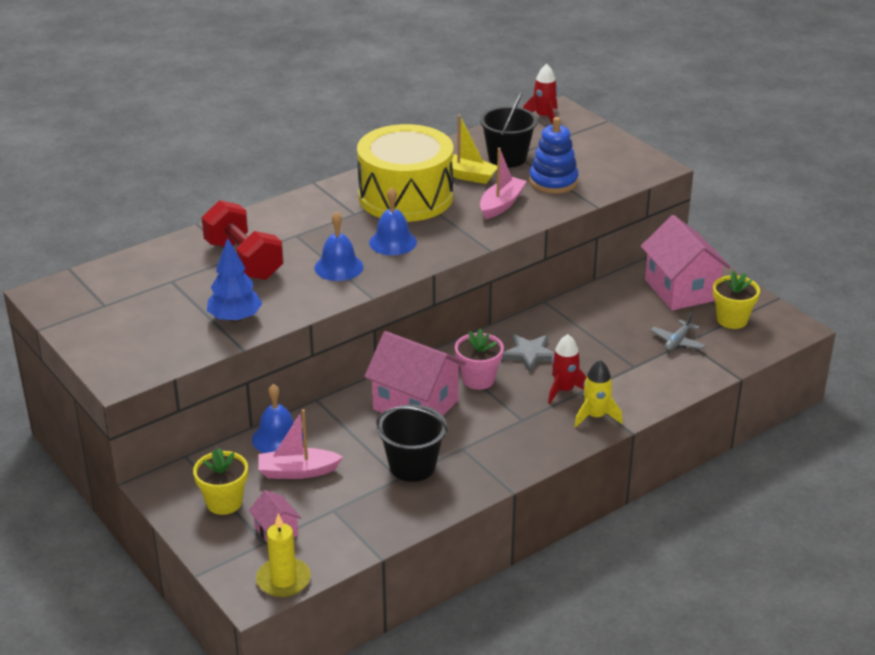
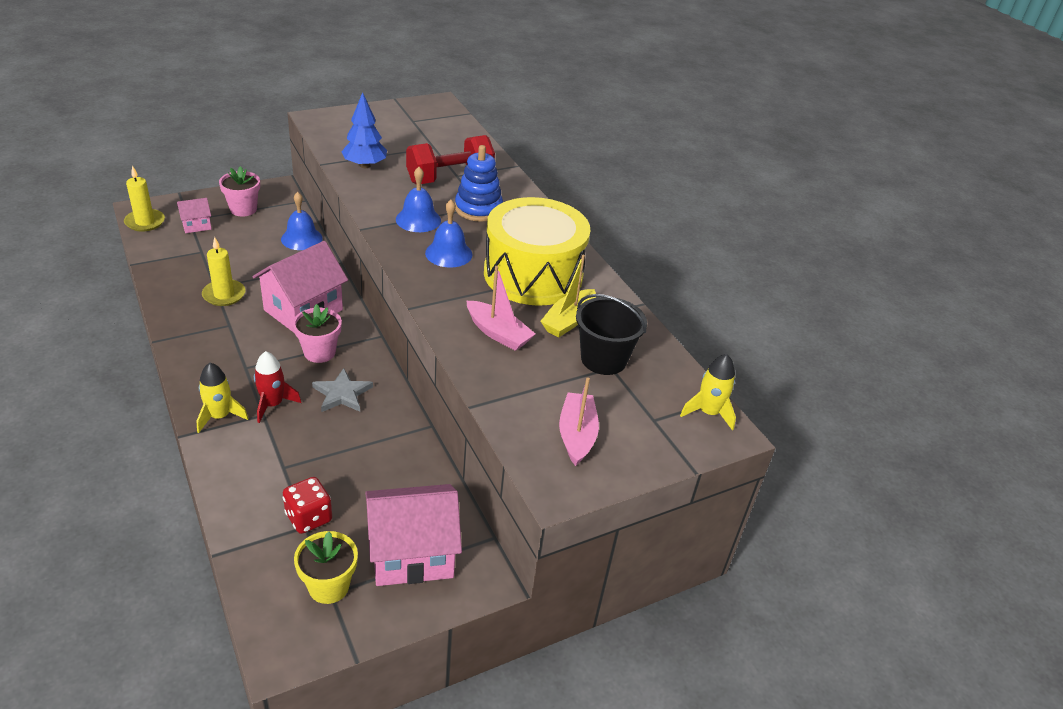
camera: 95 degrees right, 5 degrees up
yellow flower pot [193,448,248,515] -> pink flower pot [219,166,260,216]
pink boat [258,409,343,479] -> pink boat moved to [559,377,599,466]
black bucket [376,405,448,482] -> yellow candle [202,237,246,306]
red rocket [523,64,558,125] -> yellow rocket [680,354,736,431]
blue stacking toy [529,117,579,194] -> blue stacking toy moved to [455,145,503,222]
grey plane [650,312,706,351] -> red dice [283,477,332,534]

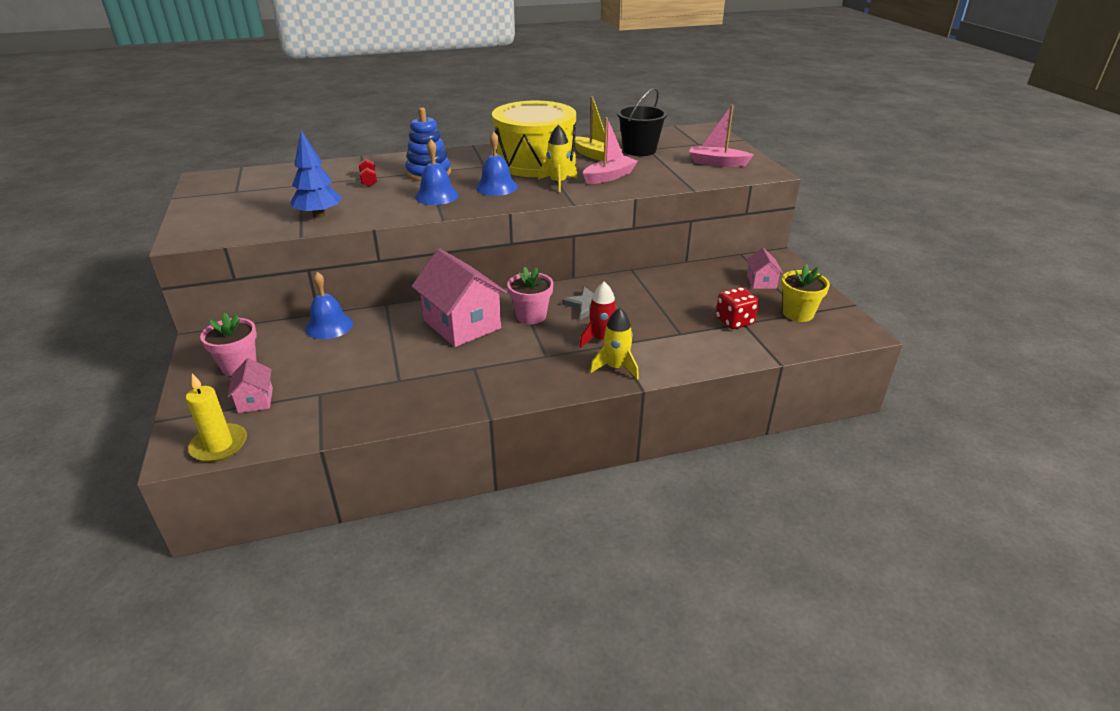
camera: 75 degrees left, 5 degrees down
yellow candle [202,237,246,306] -> none
pink house [365,484,462,586] -> pink house [746,248,783,289], size x0.48
red dumbbell [406,135,495,184] -> red dumbbell [359,159,377,187], size x0.42
yellow rocket [680,354,736,431] -> yellow rocket moved to [538,125,578,192]

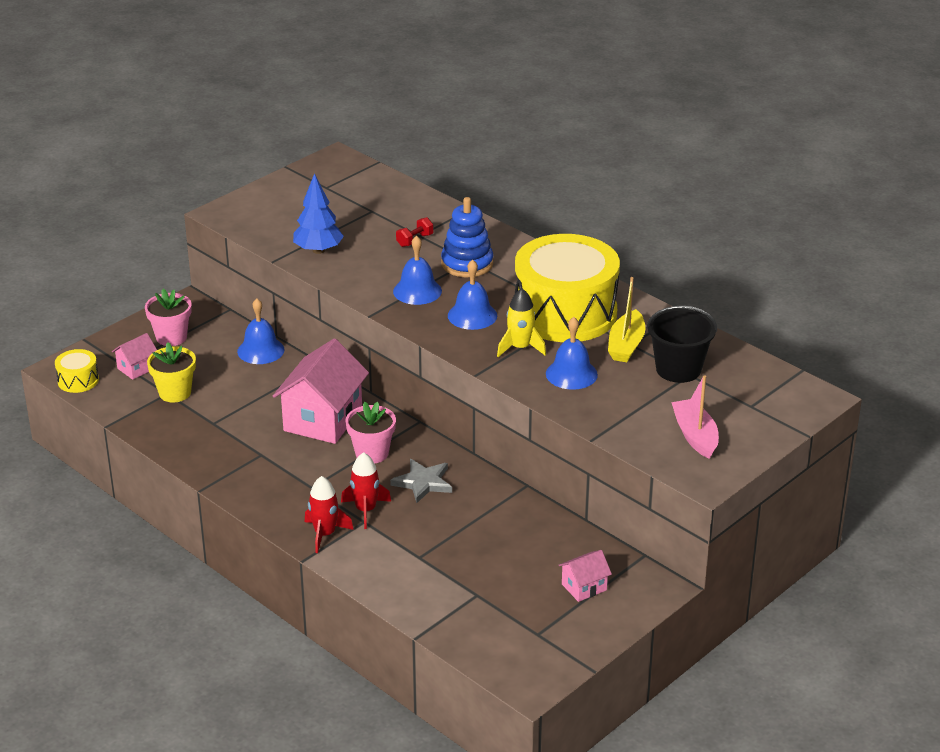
camera: 60 degrees right, 0 degrees up
yellow candle [186,373,247,462] -> yellow drum [55,349,99,393]
pink boat [583,117,638,184] -> blue bell [546,317,598,390]
yellow rocket [590,308,639,380] -> red rocket [305,476,354,553]
red dice [716,287,759,329] -> none
yellow flower pot [781,264,830,322] -> yellow flower pot moved to [147,342,196,402]

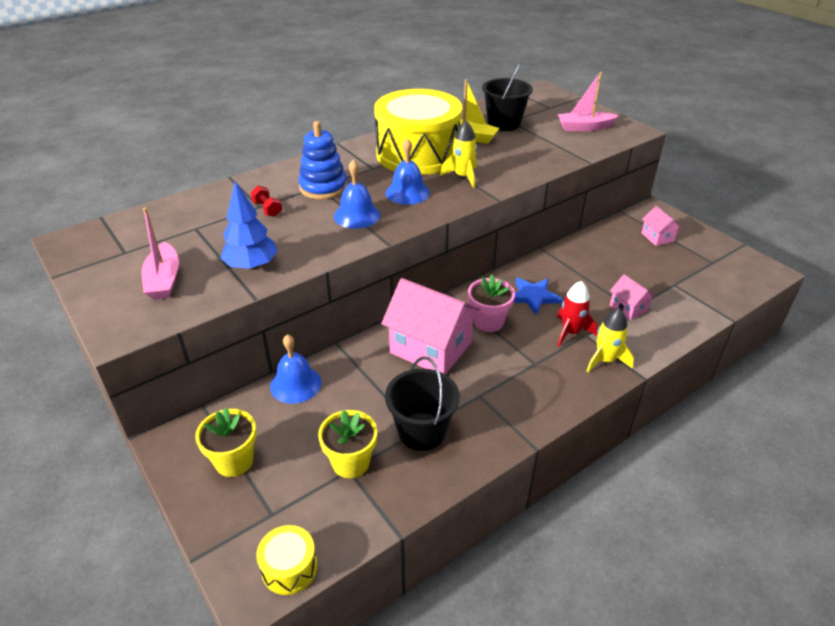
camera: 80 degrees left, 5 degrees up
pink house [112,333,157,380] -> pink house moved to [610,274,656,320]
pink flower pot [145,289,191,346] -> yellow flower pot [195,407,256,477]
red rocket [305,476,354,553] -> yellow rocket [587,308,634,372]
grey star [390,459,452,503] -> blue star [514,278,562,315]
blue bell [546,317,598,390] -> none
none -> pink boat [141,208,179,300]
none -> black bucket [385,357,460,451]

